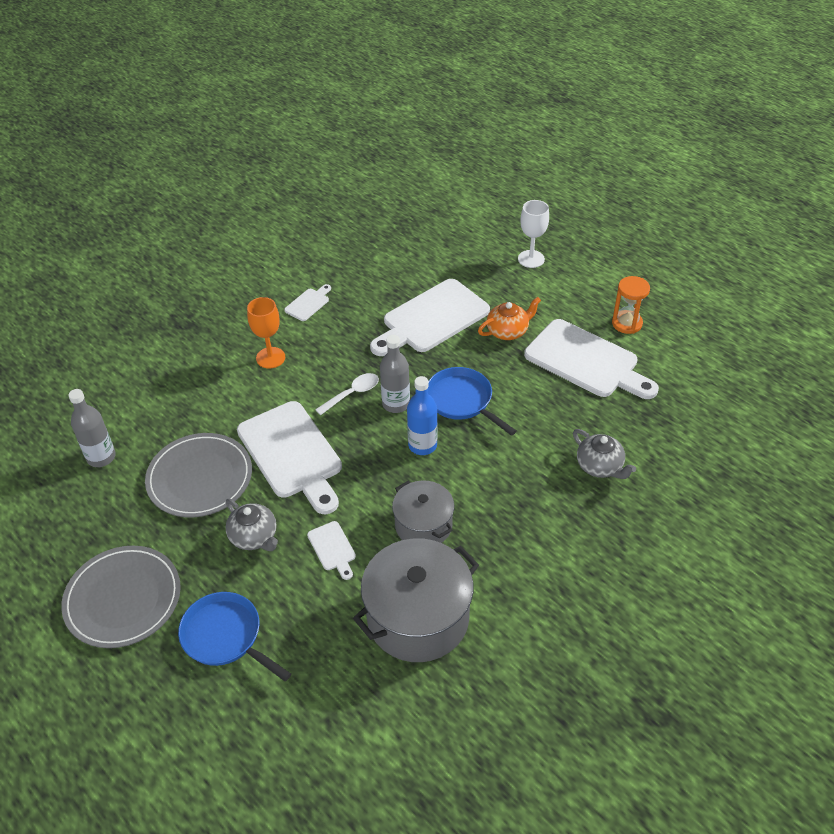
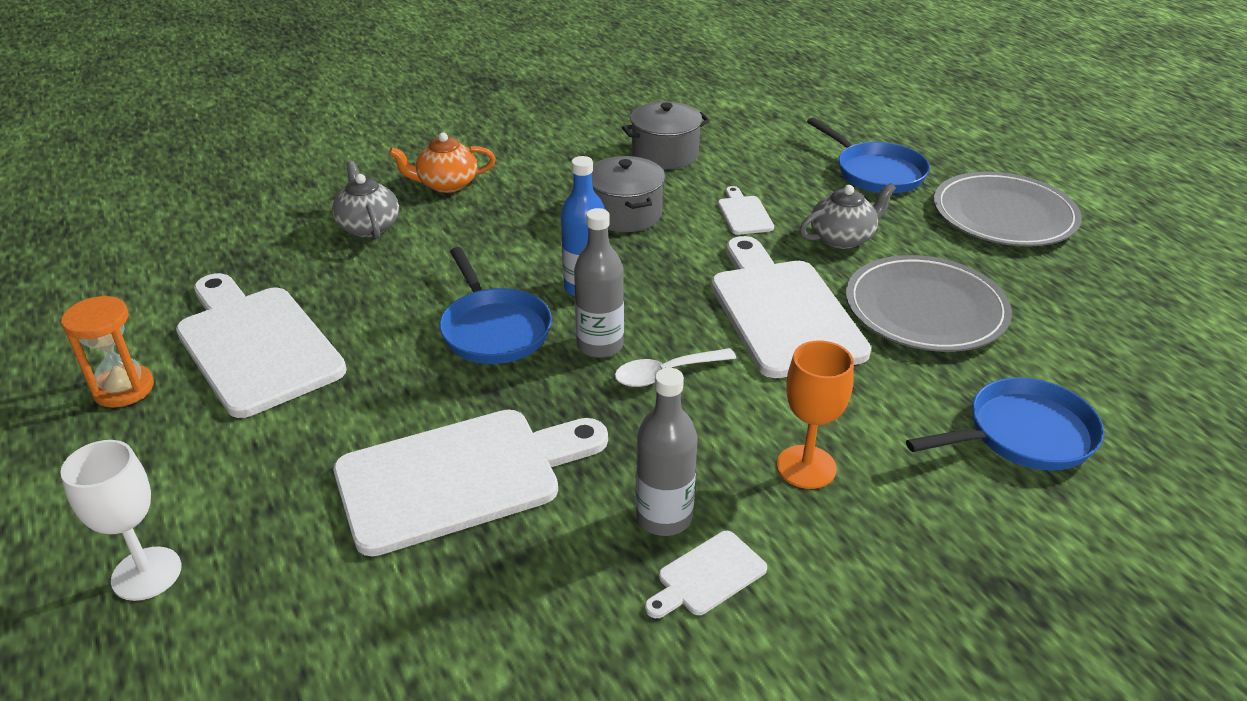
camera: 165 degrees left, 10 degrees down
grey bottle [68,389,116,467] -> grey bottle moved to [636,368,697,536]
grey teapot [226,499,278,551] -> grey teapot turned 90 degrees clockwise [800,183,896,249]
grey pot [353,538,479,662] -> grey pot [622,101,710,169], size x0.60
orange teapot [478,297,541,340] -> orange teapot moved to [389,132,496,193]
none -> blue pan [906,377,1104,471]

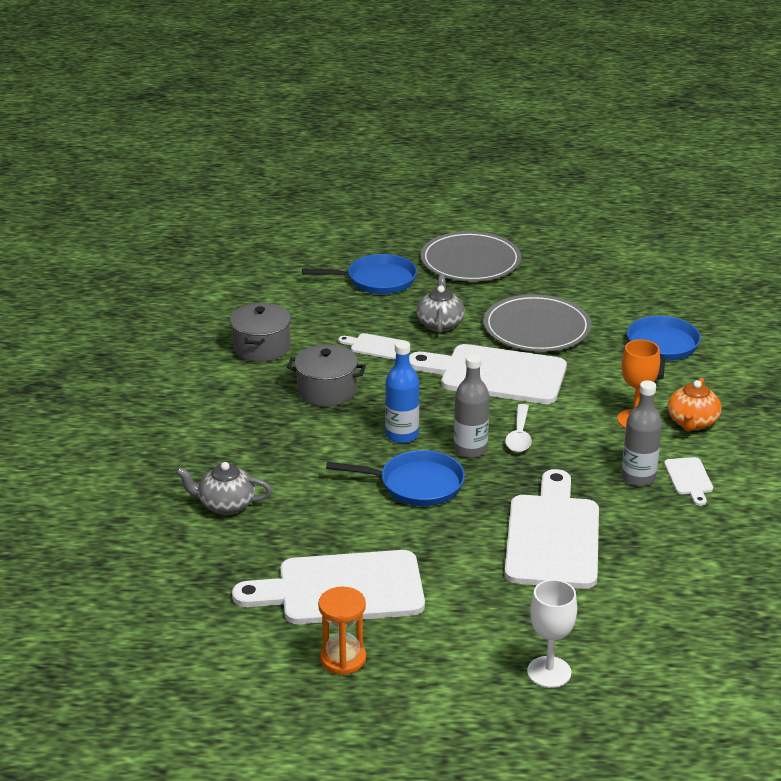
camera: 60 degrees left, 5 degrees down
orange teapot [389,132,496,193] -> orange teapot moved to [668,378,721,432]

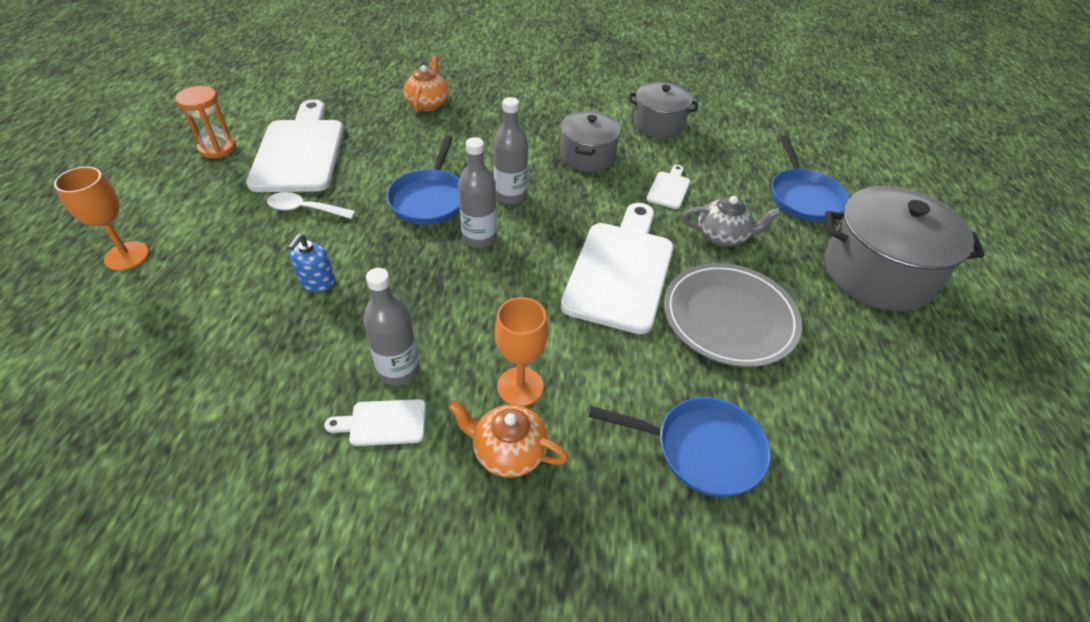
camera: 90 degrees right, 15 degrees up
grey teapot [176,462,272,515] -> orange teapot [404,56,449,113]
blue bottle [385,340,419,443] -> grey bottle [493,97,528,205]
grey plate [420,231,521,282] -> grey pot [825,186,984,312]
white spoon [505,404,532,452] -> white spoon moved to [267,192,356,219]
white cutting board [505,469,599,589] -> blue soap dispenser [288,234,335,292]
white goblet [527,580,577,688] -> orange goblet [54,167,149,271]

